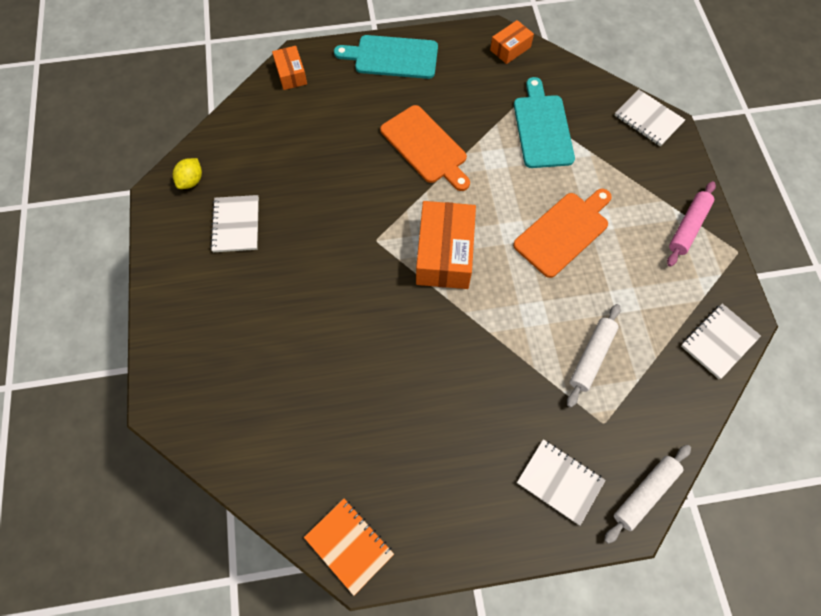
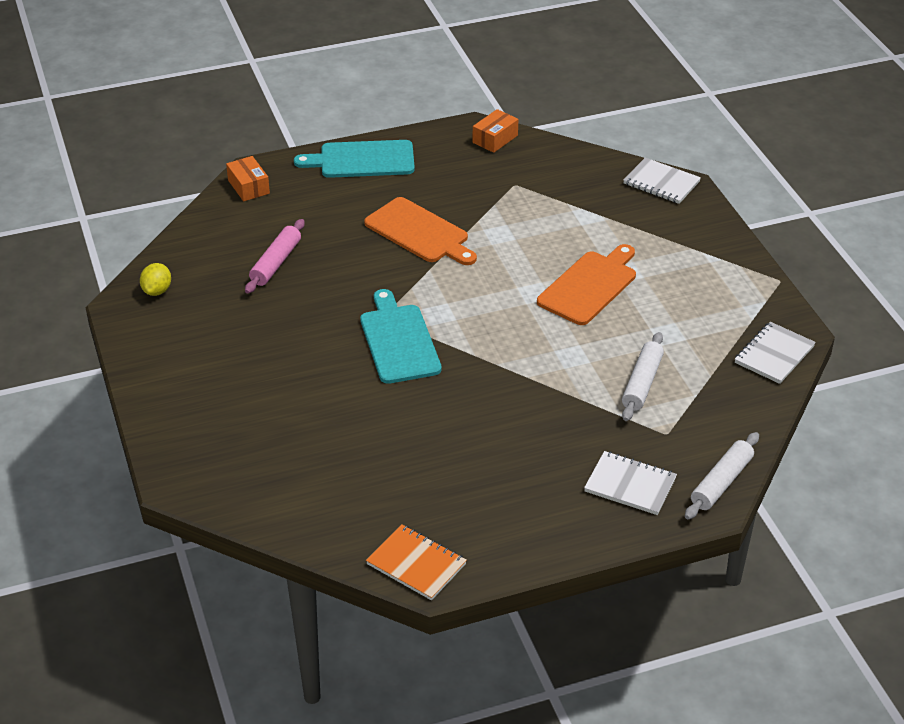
camera: 10 degrees left, 25 degrees down
white notebook [210,195,259,252] -> none
orange box [416,201,476,289] -> none
turquoise cutting board [514,77,575,168] -> turquoise cutting board moved to [360,289,442,384]
pink rolling pin [667,181,716,267] -> pink rolling pin moved to [245,219,305,294]

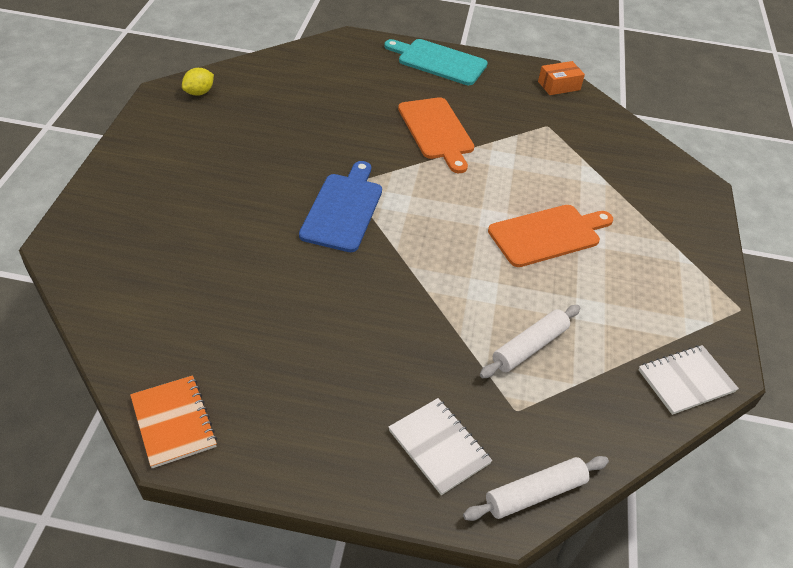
camera: 25 degrees right, 5 degrees up
orange box [226,156,270,201] -> none
pink rolling pin [245,219,305,294] -> none
turquoise cutting board [360,289,442,384] -> blue cutting board [299,161,382,252]
white notebook [624,158,701,204] -> none

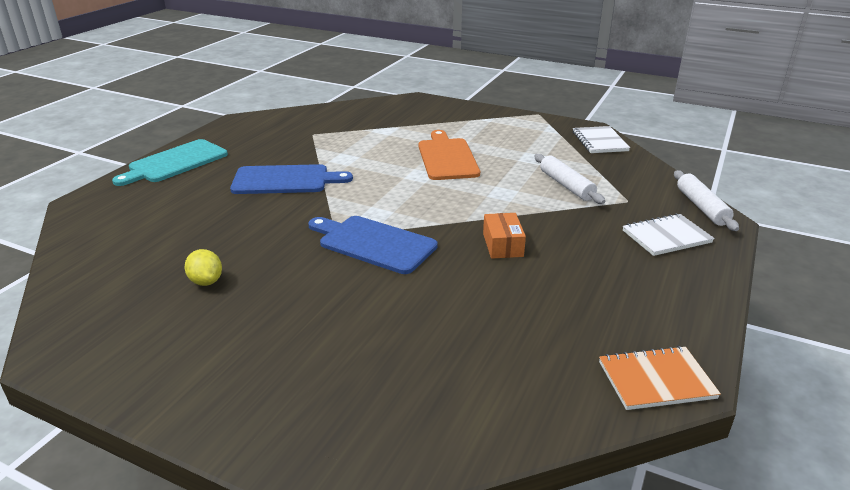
camera: 70 degrees left, 15 degrees down
yellow lemon [182,68,214,96] -> yellow lemon moved to [184,249,222,286]
orange cutting board [398,97,474,173] -> blue cutting board [230,164,353,194]
orange box [538,61,585,95] -> orange box moved to [483,213,526,259]

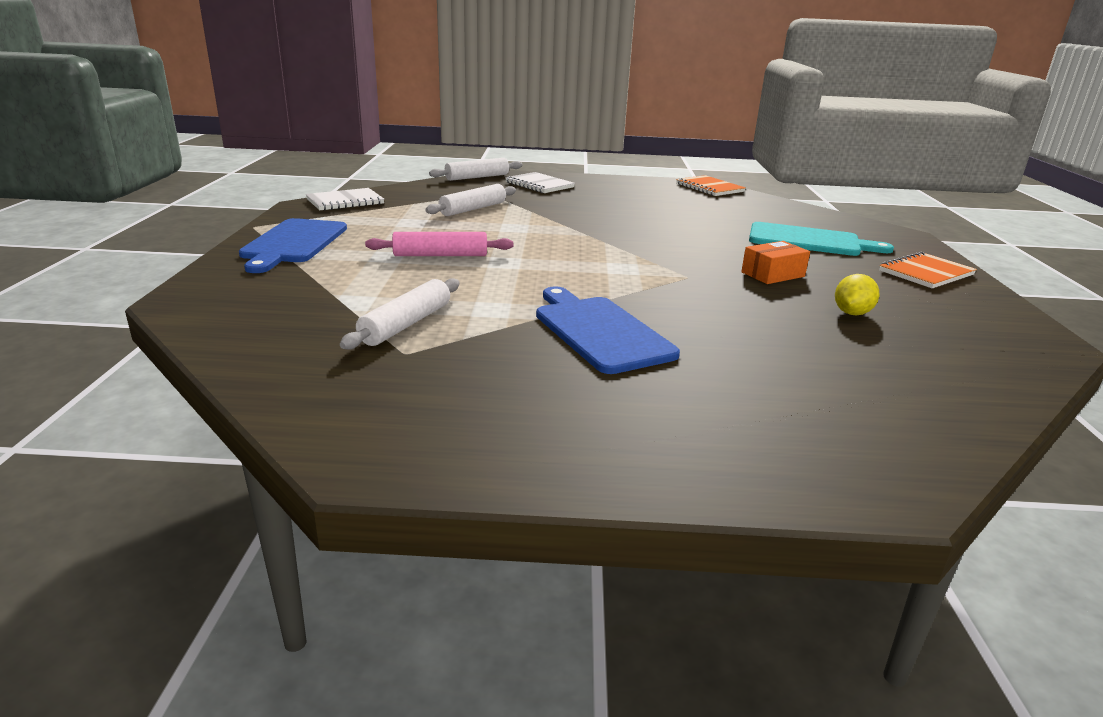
camera: 115 degrees left, 5 degrees down
turquoise cutting board [112,139,228,186] -> turquoise cutting board moved to [749,222,894,256]
blue cutting board [308,216,438,274] -> blue cutting board moved to [239,218,347,273]
orange cutting board [419,130,480,180] -> pink rolling pin [365,232,513,256]
orange box [483,213,526,259] -> orange box moved to [741,241,810,284]
none -> white rolling pin [340,278,459,349]
none -> orange notebook [879,252,977,288]

